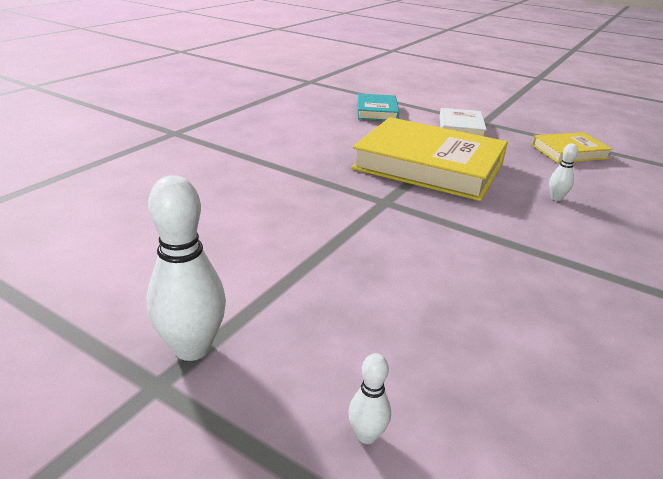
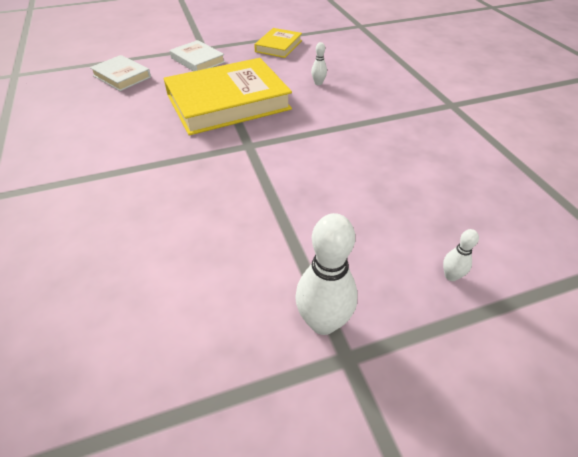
camera: 50 degrees left, 15 degrees up
turquoise book [357,93,399,121] -> white book [90,55,151,91]

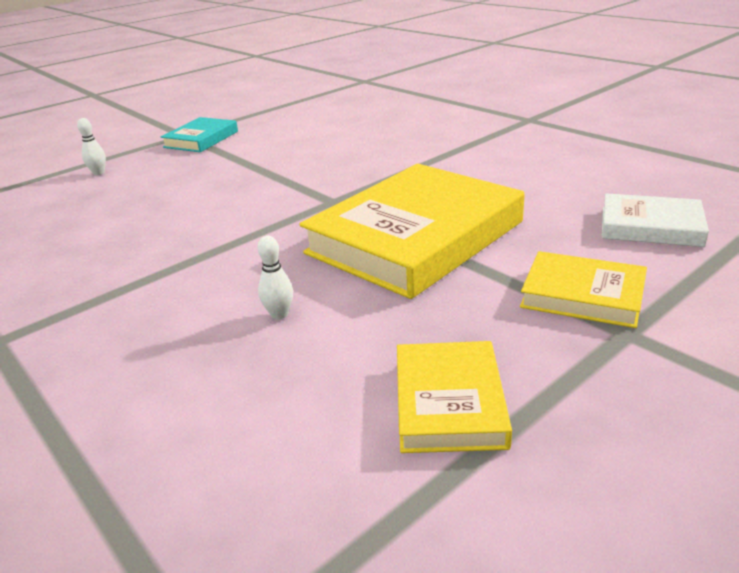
camera: 160 degrees right, 15 degrees down
white book [170,40,225,71] -> yellow book [520,251,647,328]
white bowling pin [295,213,358,335] -> turquoise book [161,117,238,152]

